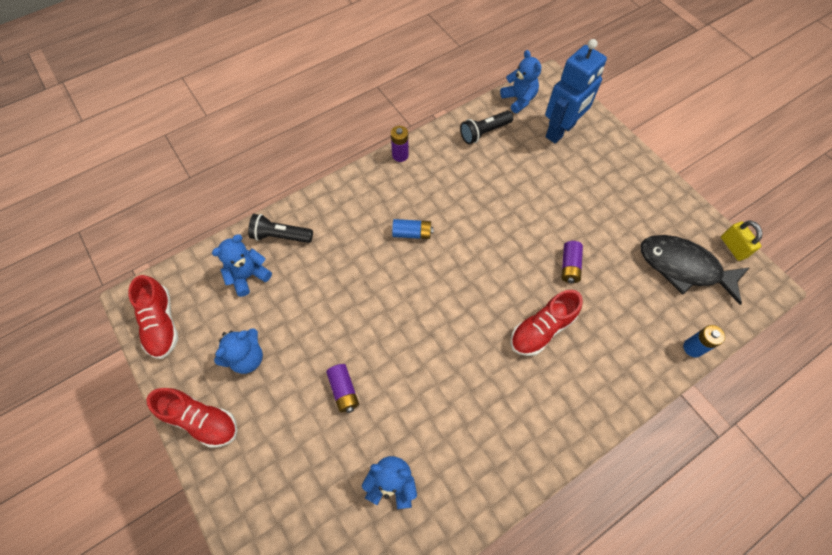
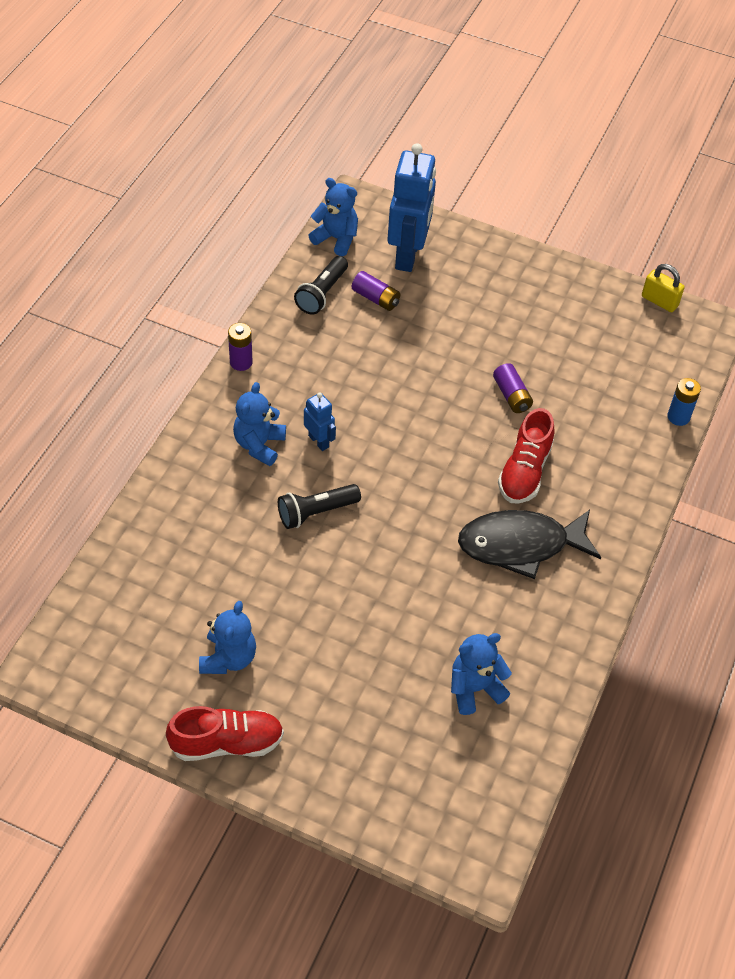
camera: 35 degrees left, 10 degrees down
red shoe [128,275,178,359] -> none
blue teddy bear [212,235,272,297] -> blue teddy bear moved to [233,382,286,466]
black flashlight [248,214,313,243] -> black flashlight moved to [278,484,361,529]
purple battery [326,364,359,413] -> purple battery moved to [352,271,400,311]
blue battery [392,219,434,239] -> blue robot [304,393,336,451]
black fish [641,235,750,305] -> black fish moved to [458,510,601,579]

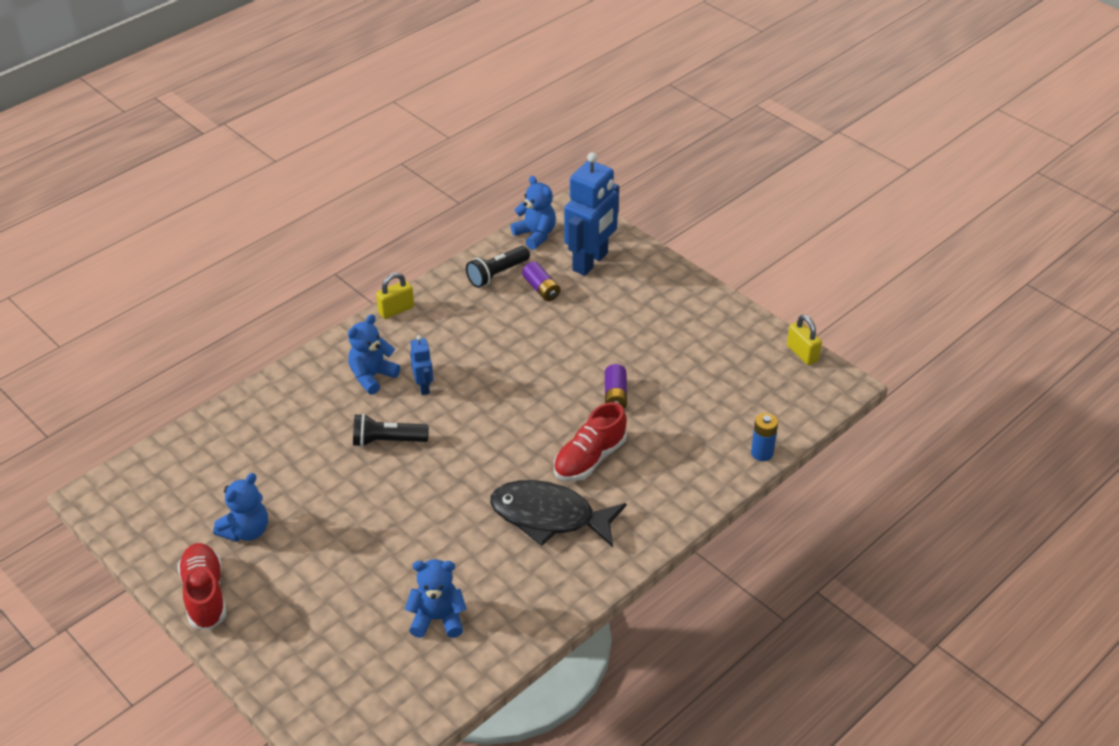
camera: 25 degrees right, 10 degrees down
red shoe [166,706,284,761] -> red shoe turned 120 degrees counterclockwise [178,543,226,630]
purple battery [228,323,253,371] -> yellow padlock [376,273,414,319]

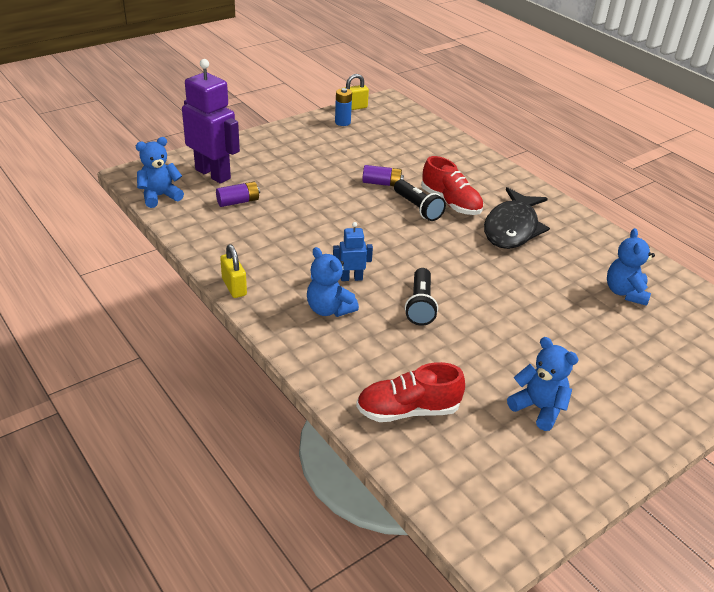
camera: 85 degrees left, 5 degrees down
red shoe [178,543,226,630] -> red shoe moved to [356,362,465,422]
black flashlight [466,246,530,288] -> black flashlight moved to [394,180,446,221]
blue robot [564,152,619,276] -> purple robot [182,59,240,184]
blue battery [751,413,778,461] -> blue battery moved to [335,88,352,126]

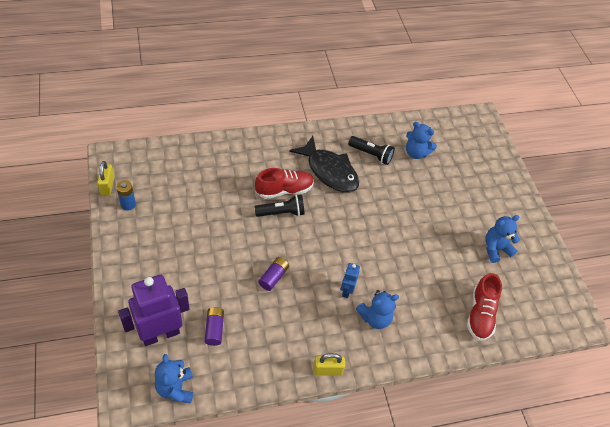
camera: 70 degrees left, 15 degrees up
purple battery [362,165,404,186] -> purple battery moved to [258,257,289,291]
black flashlight [405,268,438,326] -> black flashlight moved to [348,136,395,165]

